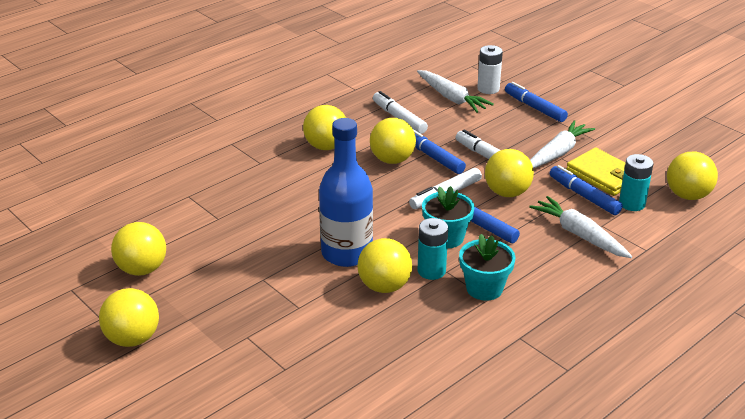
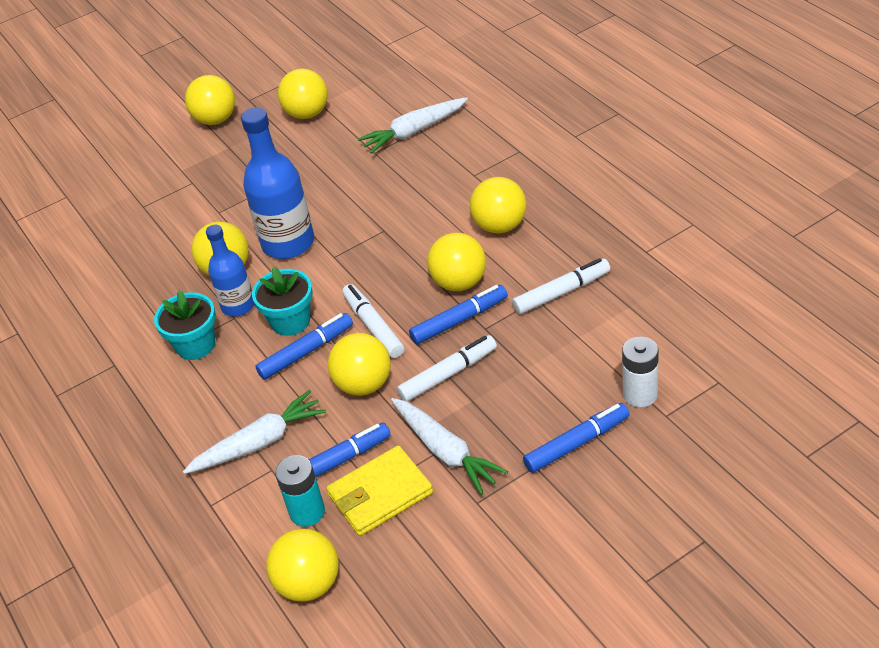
camera: 105 degrees right, 10 degrees up
white carrot [417,70,494,113] -> white carrot moved to [358,97,468,154]
turquoise battery [418,218,448,280] -> blue bottle [206,225,255,316]

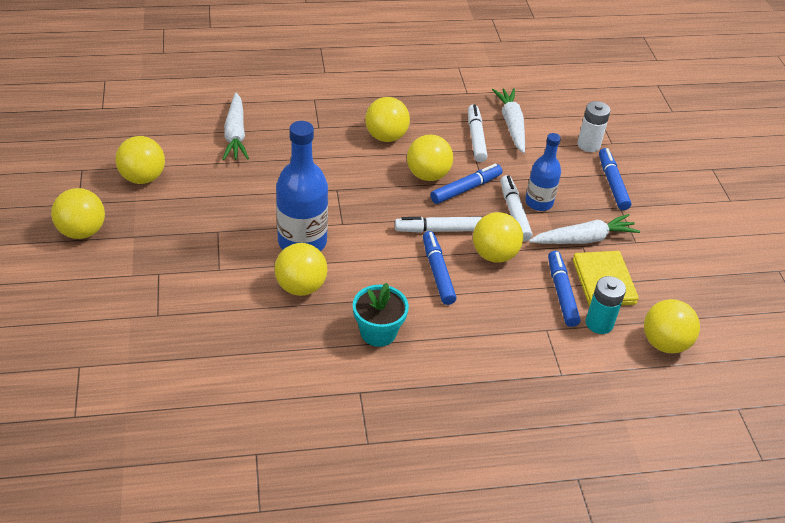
camera: 75 degrees left, 0 degrees up
white carrot [183,390,326,474] -> white carrot moved to [492,88,525,153]
blue bottle [206,225,255,316] -> blue bottle moved to [525,133,561,211]
turquoise flower pot [252,267,313,336] -> none
blue marker [409,285,508,344] -> blue marker turned 60 degrees clockwise [430,164,503,204]

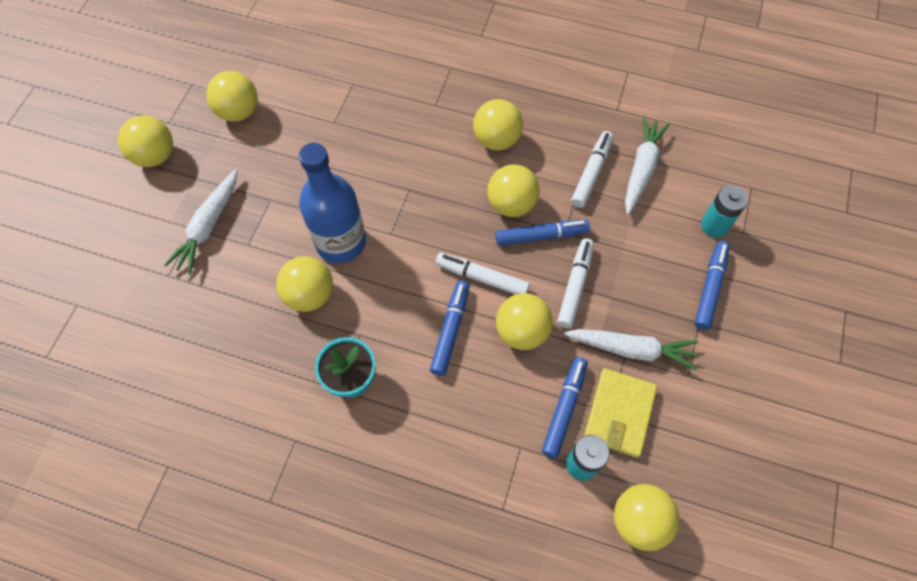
camera: 30 degrees right, 20 degrees up
white carrot [223,93,249,160] -> white carrot moved to [164,169,238,275]
blue bottle [525,133,561,211] -> none
white battery [577,101,611,152] -> turquoise battery [701,185,748,238]

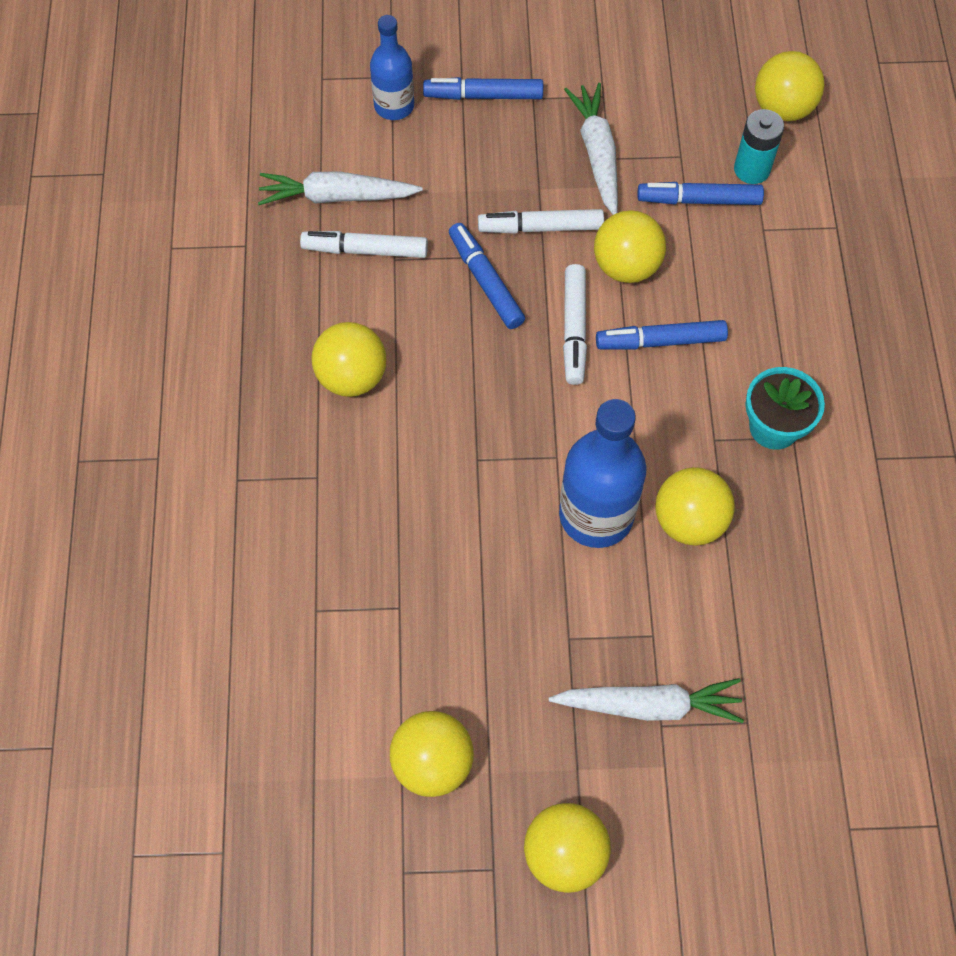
camera: 110 degrees left, 0 degrees up
yellow ball [487,164,540,217] -> none
yellow wallet [584,368,657,458] -> none
turquoise battery [701,185,748,238] -> blue bottle [370,15,414,120]

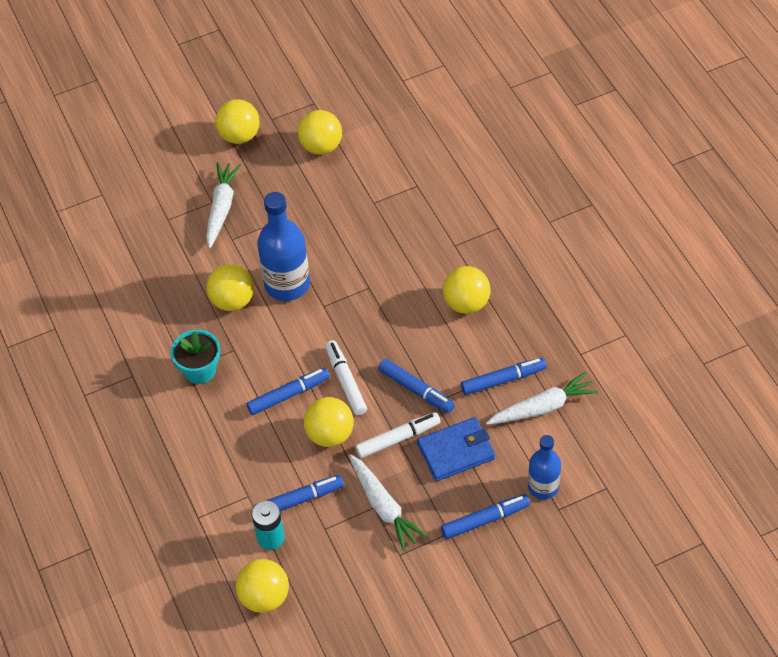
camera: 160 degrees right, 10 degrees down
white marker [300,231,428,258] -> blue marker [461,358,547,395]
white carrot [549,678,744,723] -> white carrot turned 120 degrees clockwise [206,162,241,248]
none -> blue wallet [417,417,495,481]

